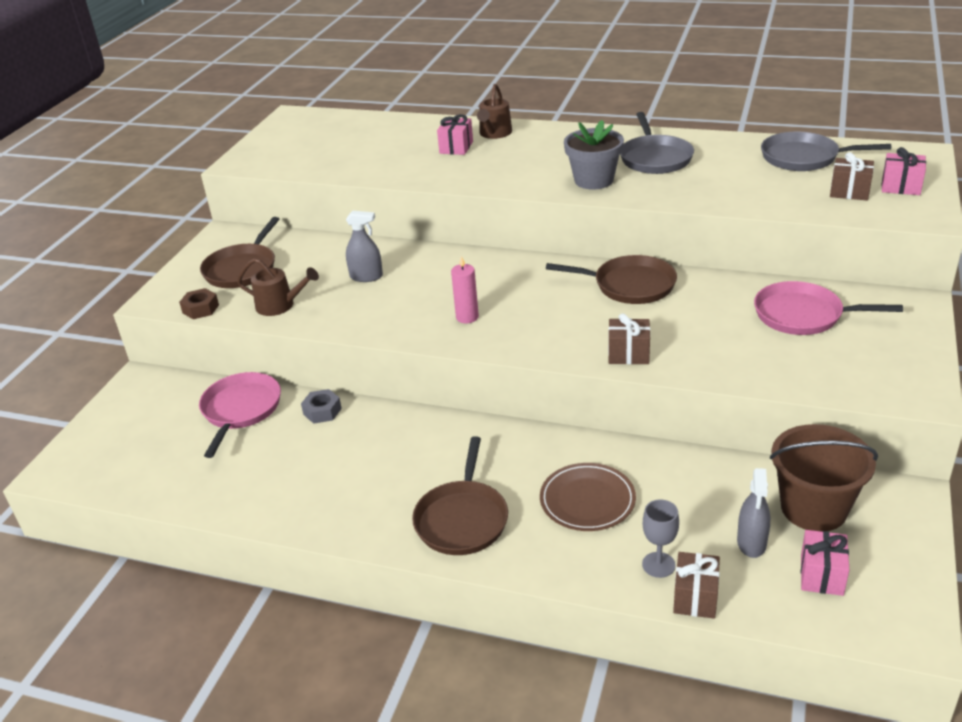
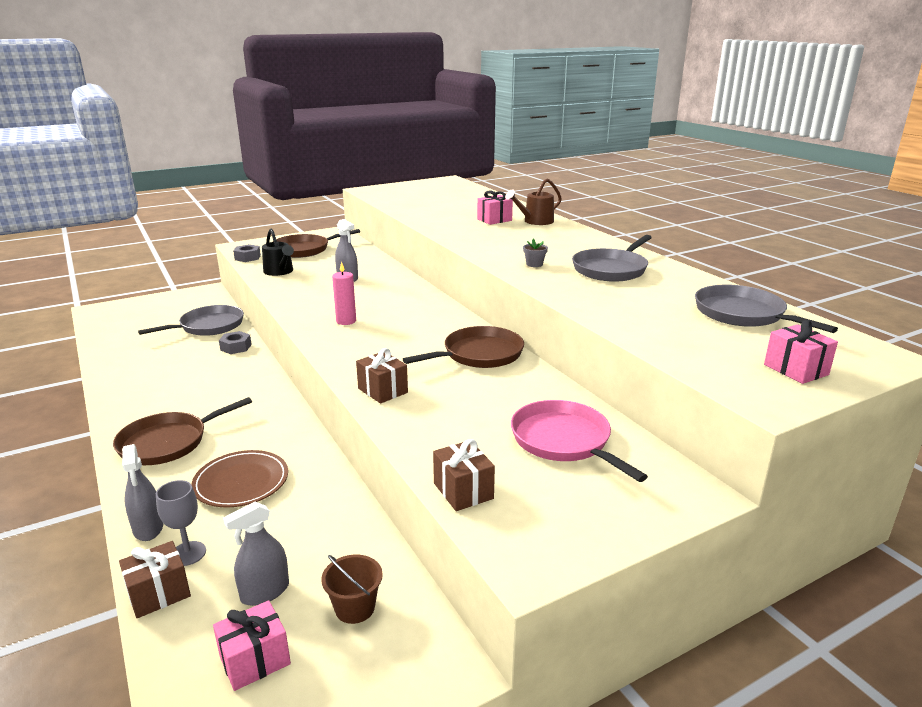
camera: 40 degrees right, 10 degrees down
brown nut [179,288,219,319] -> grey nut [233,244,261,262]
pink pan [199,372,281,458] -> grey pan [138,305,244,336]
brown watering can [237,258,319,316] -> black watering can [262,229,294,276]
brown pan [546,255,677,304] -> brown pan turned 90 degrees counterclockwise [403,326,524,368]
grey flower pot [564,120,624,189] -> grey flower pot [523,239,548,267], size x0.44
brown bucket [770,424,878,532] -> brown bucket [321,555,383,624], size x0.52
brown gift [830,152,874,201] -> brown gift moved to [433,439,495,511]
none -> grey spray bottle [122,444,163,541]

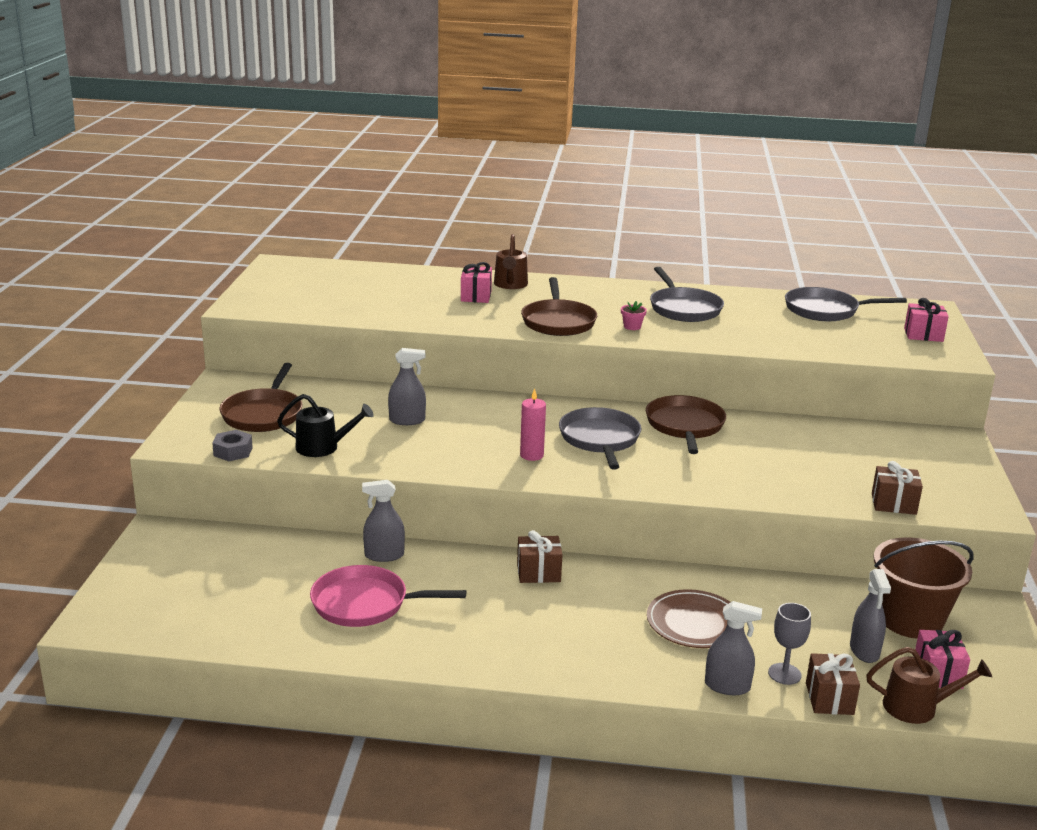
camera: 55 degrees left, 0 degrees up
brown pan [113,397,252,465] -> brown pan moved to [521,277,597,336]
grey pan [138,305,244,336] -> grey pan moved to [559,407,641,469]
grey nut [219,331,252,354] -> grey spray bottle [362,480,405,562]
brown bucket [321,555,383,624] -> brown bucket [873,537,973,639], size x1.93
brown gift [356,348,408,404] -> brown gift moved to [517,530,562,583]
pink pan [511,400,648,482] -> pink pan moved to [310,565,466,627]
grey flower pot [523,239,548,267] -> pink flower pot [621,301,647,330]
none -> brown watering can [866,647,992,724]

